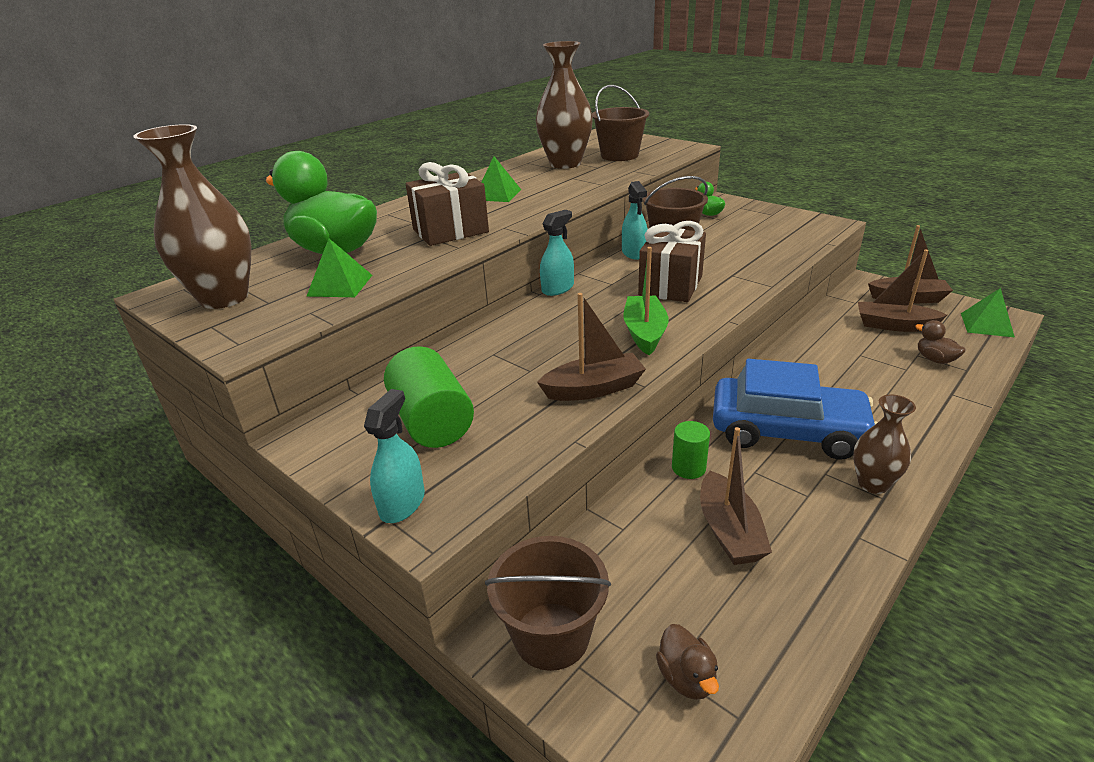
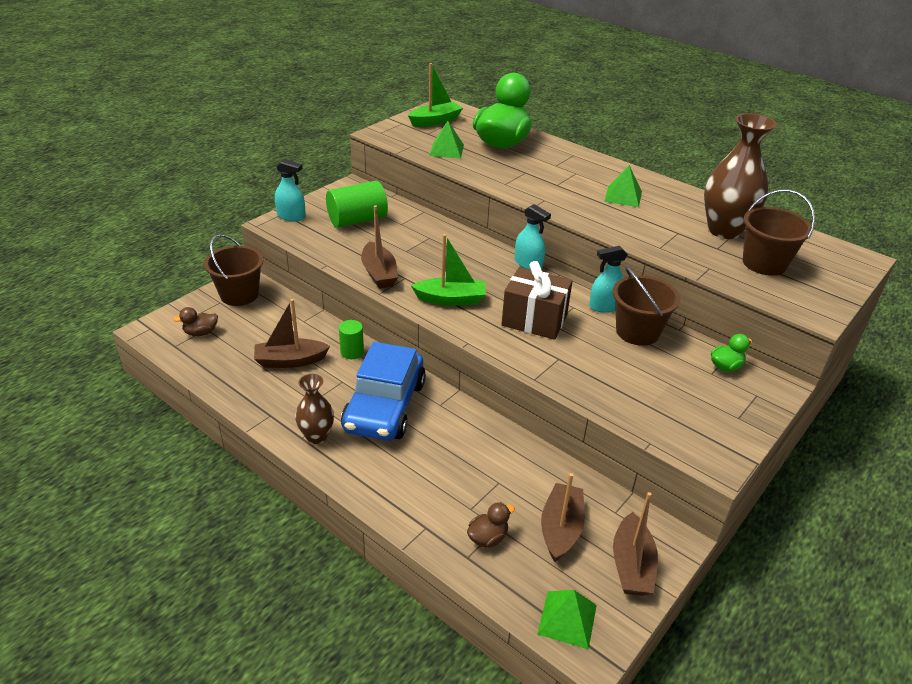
camera: 85 degrees right, 5 degrees up
brown vase [133,124,252,309] -> green boat [408,63,463,127]
brown gift [406,162,489,246] -> none

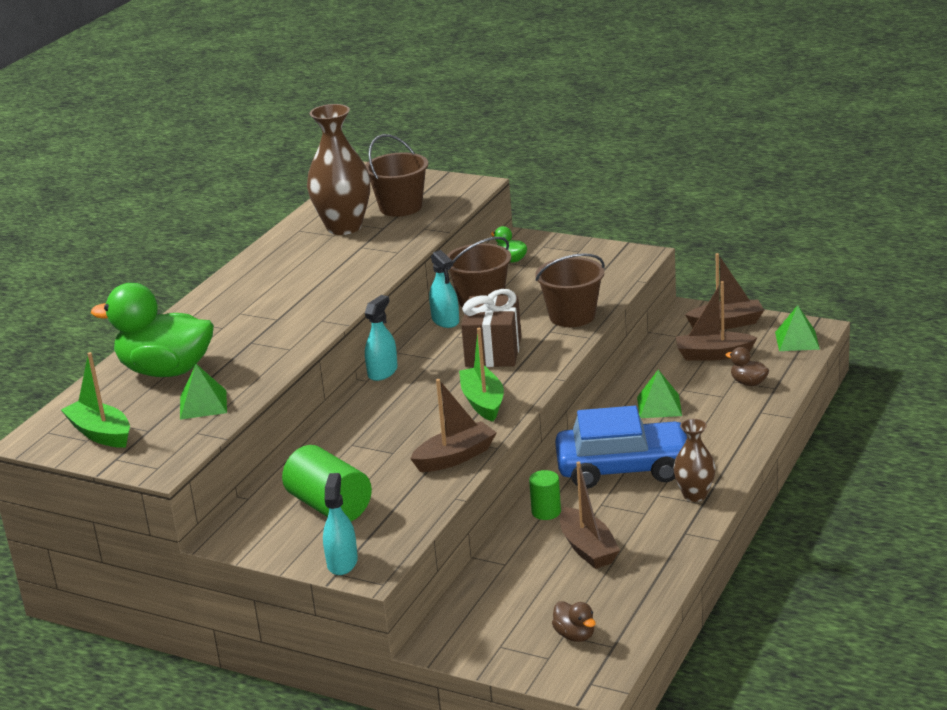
camera: 100 degrees left, 10 degrees down
brown bucket [204,234,263,306] -> brown bucket moved to [535,253,605,327]
green pyramid [604,165,642,207] -> green pyramid moved to [637,370,682,418]

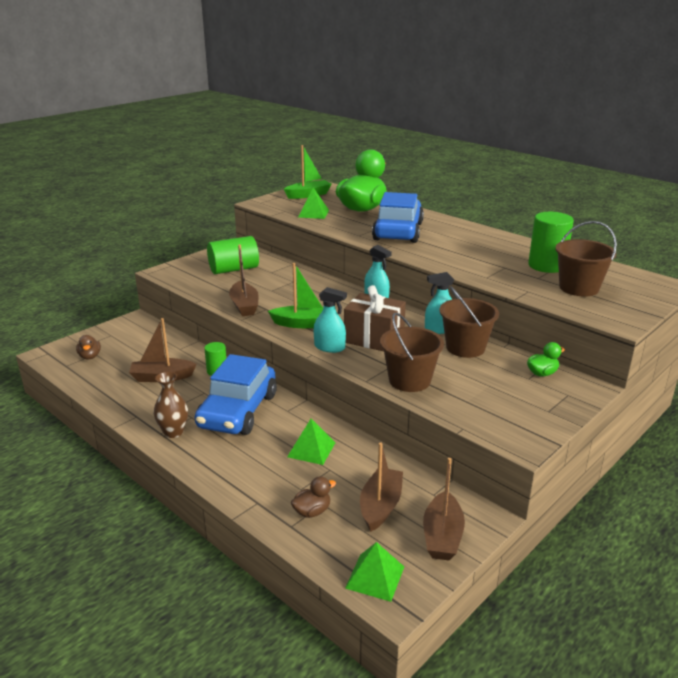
camera: 105 degrees right, 0 degrees up
brown vase [307,104,370,235] -> green cylinder [528,212,574,273]
turquoise spray bottle [323,473,358,575] -> turquoise spray bottle moved to [314,287,347,353]
brown duck [552,601,596,642] -> brown duck turned 90 degrees counterclockwise [76,335,101,359]
none -> blue car [372,192,424,243]

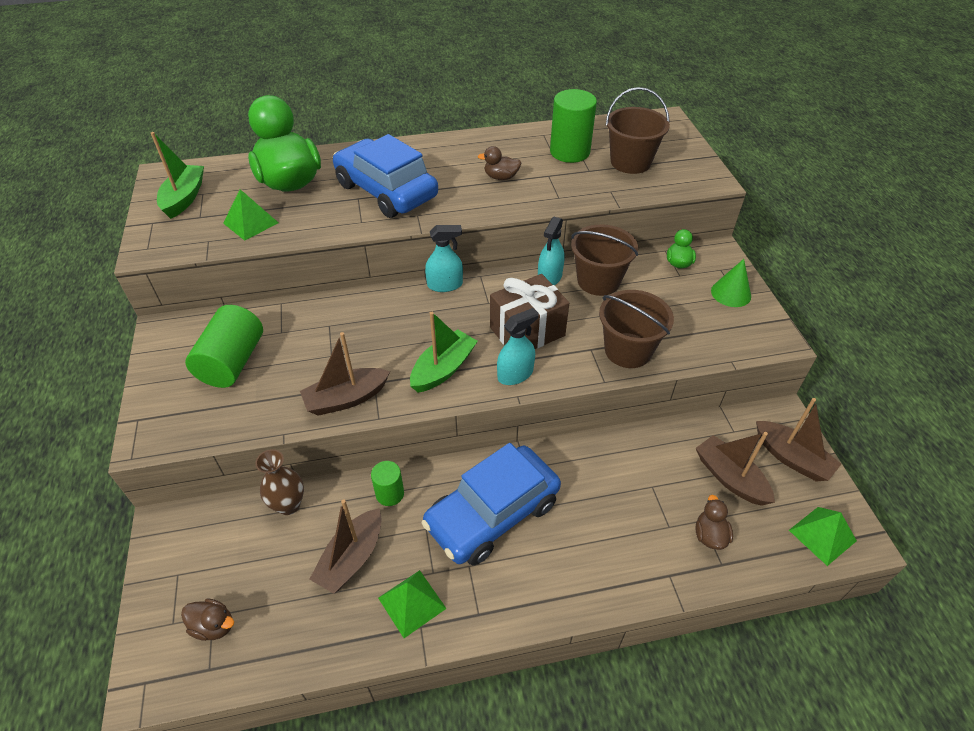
camera: 55 degrees left, 20 degrees up
brown vase [154,371,188,438] -> brown vase moved to [255,449,304,515]
blue car [195,354,277,435] -> blue car turned 90 degrees clockwise [422,443,561,566]
brown boat [229,245,258,316] -> brown boat turned 135 degrees clockwise [300,332,390,416]
green pyramid [287,419,336,465] -> green pyramid moved to [378,570,447,638]
none -> brown duck [478,146,521,180]
none -> green cone [711,259,751,307]

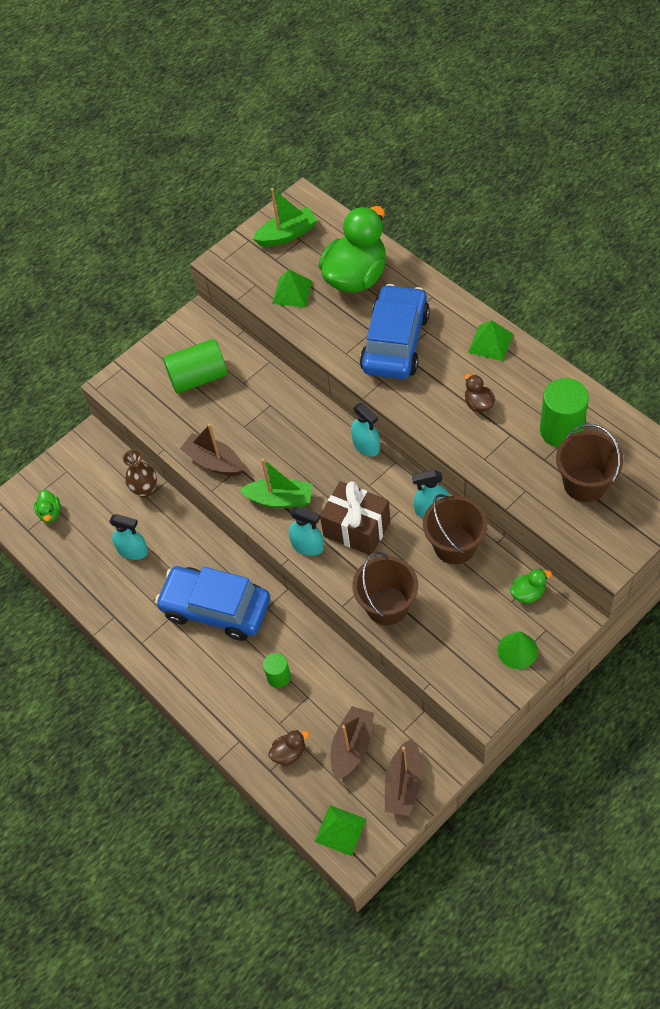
camera: 65 degrees right, 10 degrees up
brown duck [181,599,234,641] -> green duck [34,490,61,523]
brown boat [310,499,382,594] -> turquoise spray bottle [109,514,148,560]
green cylinder [371,461,404,506] -> green cylinder moved to [263,653,291,688]
green pyramid [378,570,447,638] -> green pyramid moved to [468,320,513,361]

